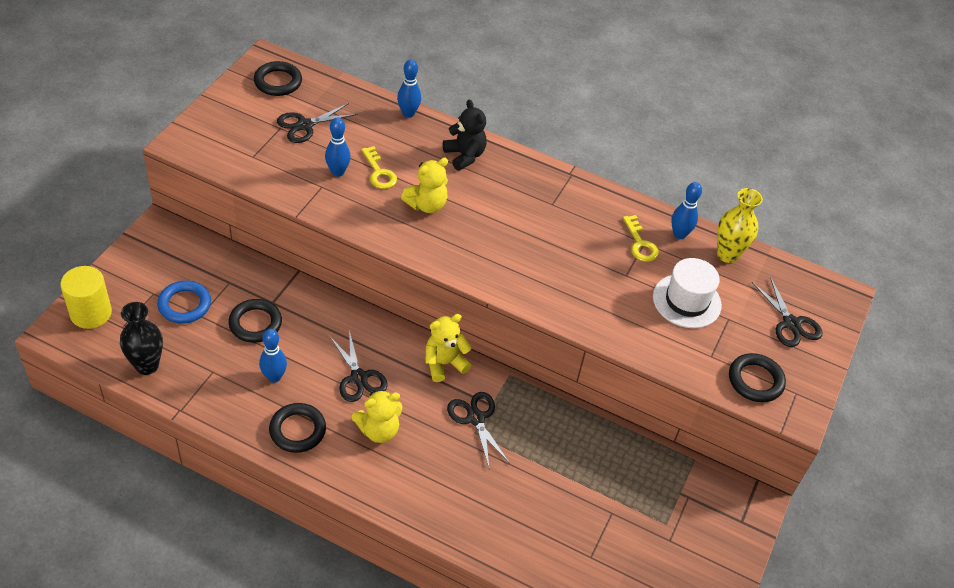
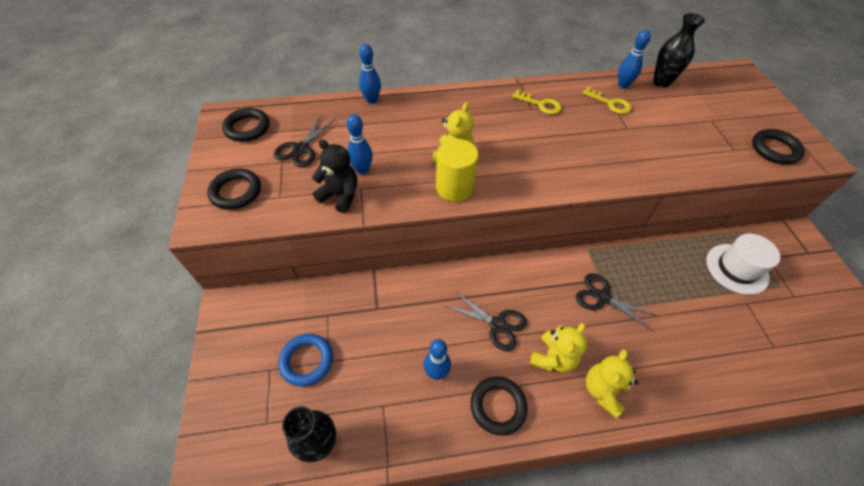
camera: 30 degrees left, 5 degrees up
yellow cylinder [60,266,112,329] -> yellow cylinder moved to [436,139,478,202]
black ring [229,299,282,343] -> black ring moved to [207,169,261,210]
yellow key [361,146,397,189] -> yellow key moved to [512,90,562,114]
yellow teddy bear [426,314,472,382] -> yellow teddy bear moved to [586,349,638,418]
black teddy bear [443,99,487,171] -> black teddy bear moved to [312,140,357,213]
white hat [653,258,722,328] -> white hat moved to [706,234,781,295]
yellow vase [717,188,763,263] -> black vase [653,13,705,88]
black scissors [752,276,823,347] -> none

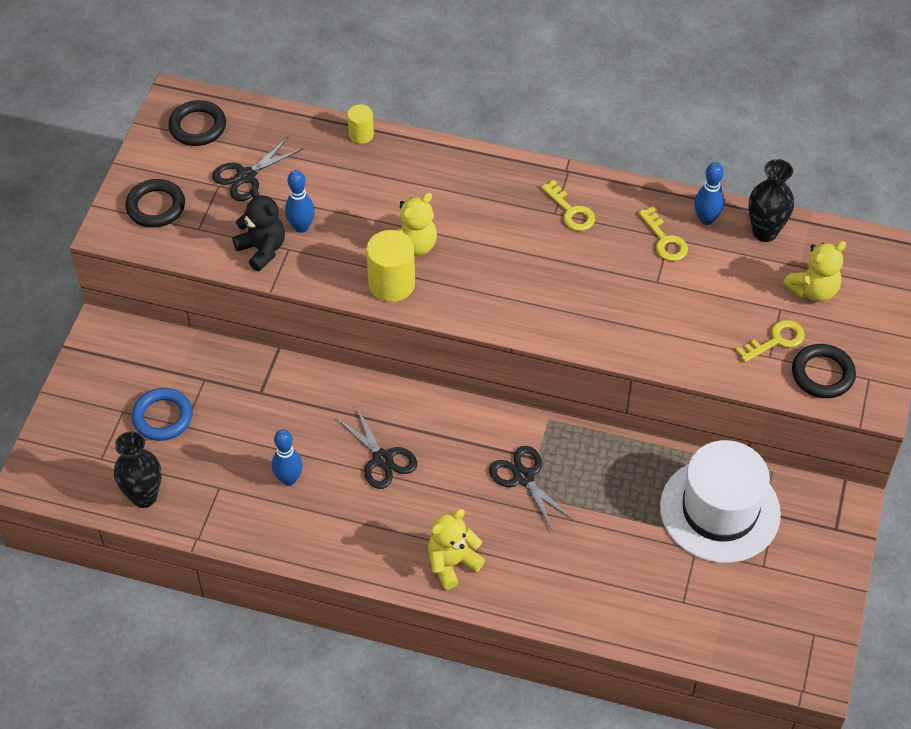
camera: 25 degrees right, 0 degrees up
blue bowling pin [359,44,381,104] -> yellow cylinder [347,104,374,144]
black ring [471,377,528,435] -> none
yellow teddy bear [530,323,587,373] -> yellow teddy bear moved to [783,241,846,302]
white hat [706,234,781,295] -> white hat [660,440,781,563], size x1.50
none -> yellow key [736,320,805,363]

